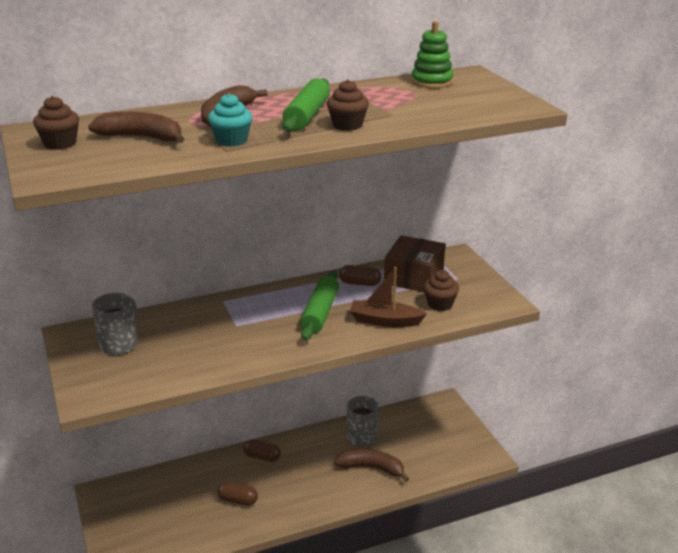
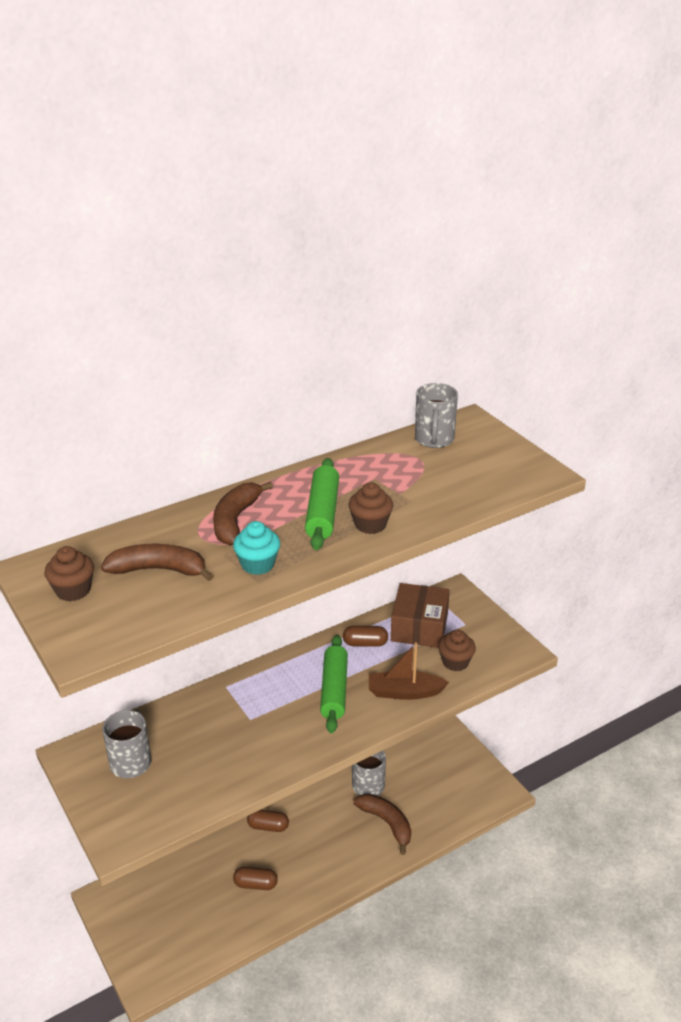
camera: 10 degrees left, 5 degrees up
brown banana [334,449,409,482] -> brown banana turned 45 degrees clockwise [353,794,411,855]
green stacking toy [411,21,453,88] -> grey mug [415,383,458,448]

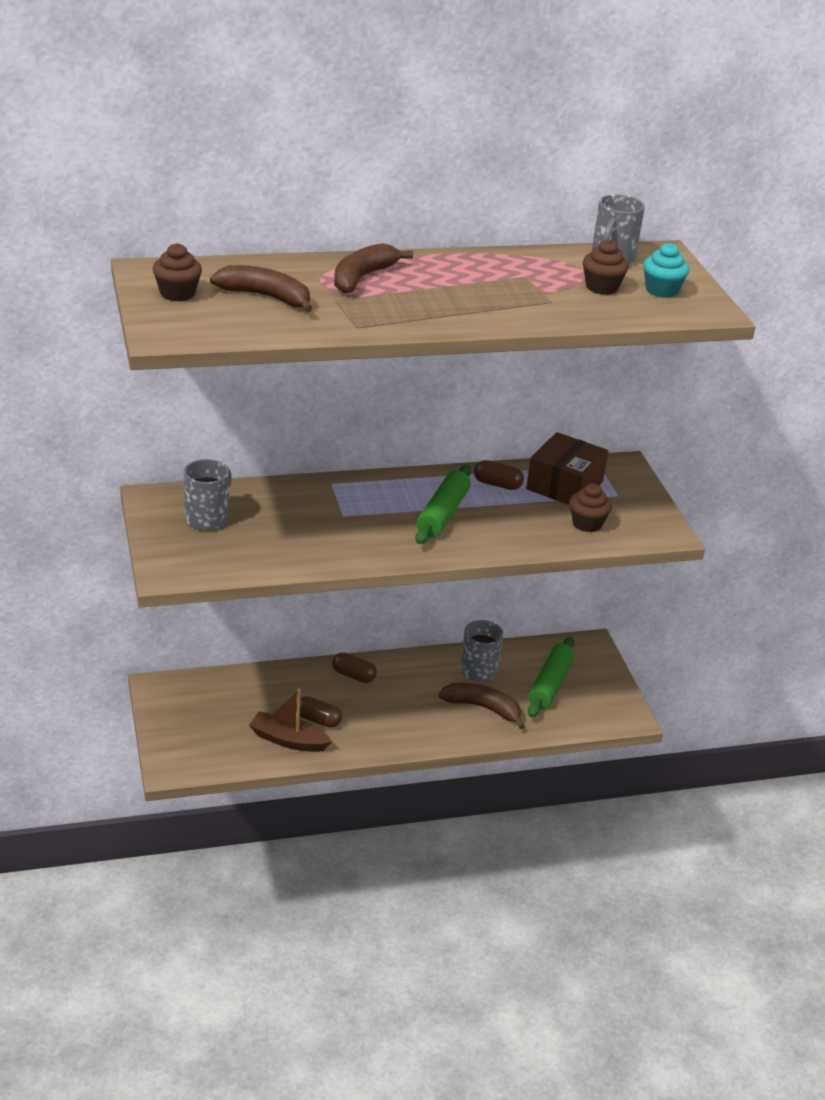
camera: 15 degrees right, 0 degrees up
turquoise cupcake [233,521,280,575] -> turquoise cupcake moved to [643,243,689,298]
green rolling pin [305,458,339,550] -> green rolling pin moved to [528,636,575,718]
brown cupcake [349,483,393,534] -> brown cupcake moved to [583,240,629,295]
brown banana [353,794,411,855] -> brown banana turned 45 degrees counterclockwise [439,683,525,729]
brown boat [369,642,449,700] -> brown boat moved to [249,689,332,752]

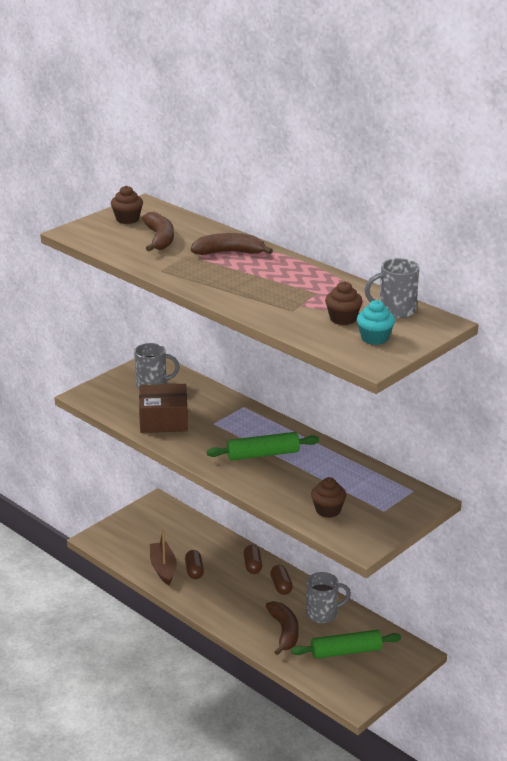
camera: 60 degrees right, 5 degrees down
brown capsule [474,460,524,490] -> brown capsule moved to [270,565,293,595]
brown box [526,432,608,505] -> brown box moved to [139,384,188,433]

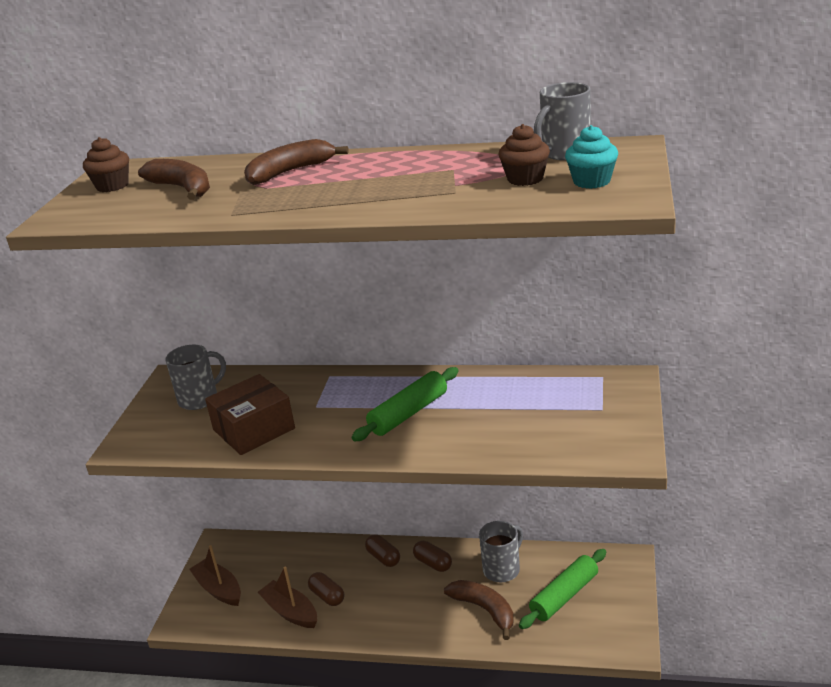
camera: 30 degrees left, 0 degrees up
brown cupcake [311,477,346,518] -> none
none -> brown boat [189,545,241,606]

